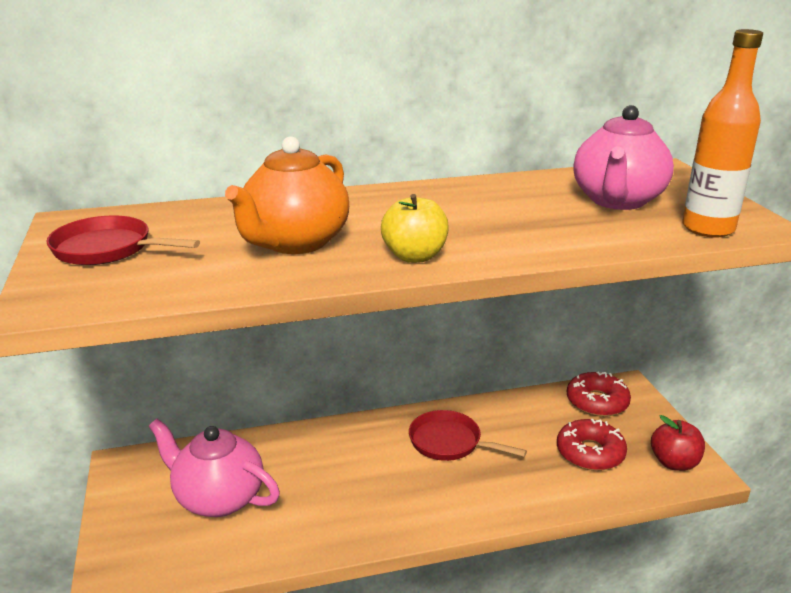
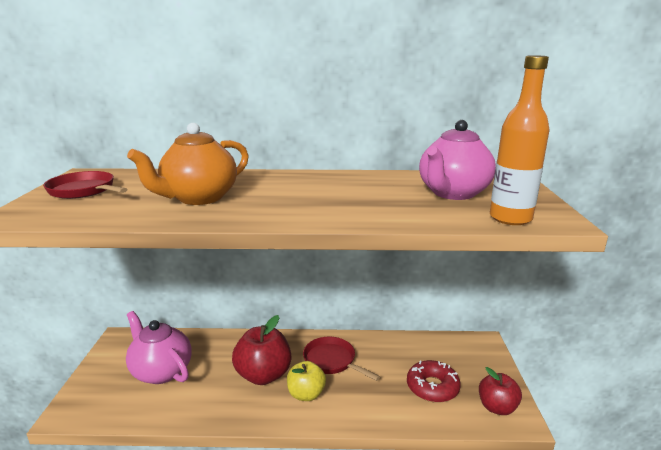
camera: 15 degrees right, 5 degrees down
yellow apple [381,194,449,263] -> yellow apple moved to [287,361,326,401]
red donut [567,371,631,417] -> none
none -> red apple [232,315,291,385]

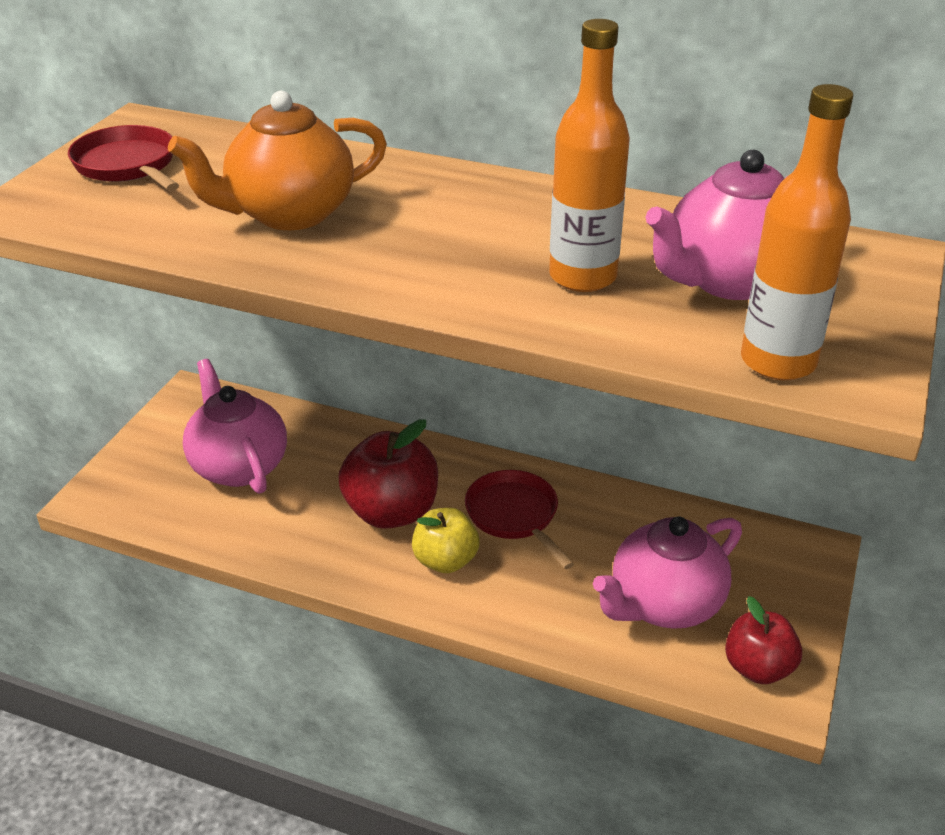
camera: 20 degrees right, 15 degrees up
red donut [407,360,461,403] -> pink teapot [593,517,742,629]
none -> orange bottle [549,19,630,292]

